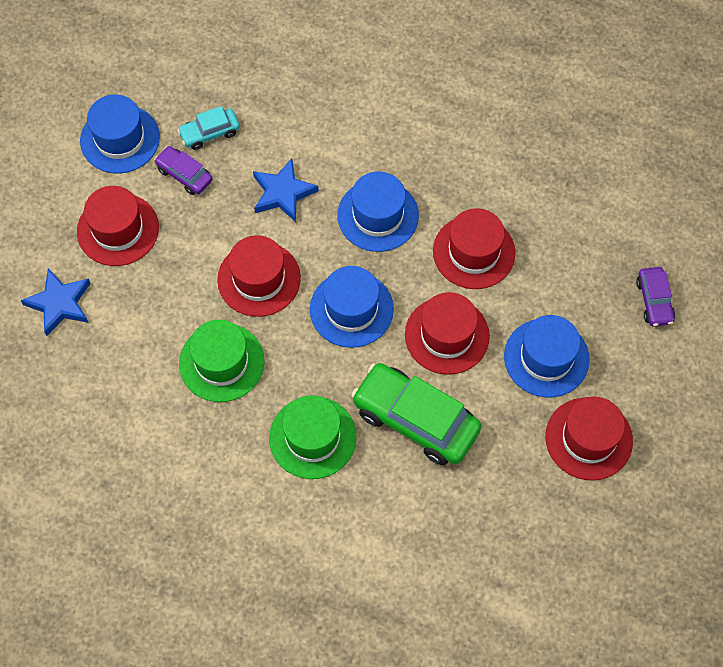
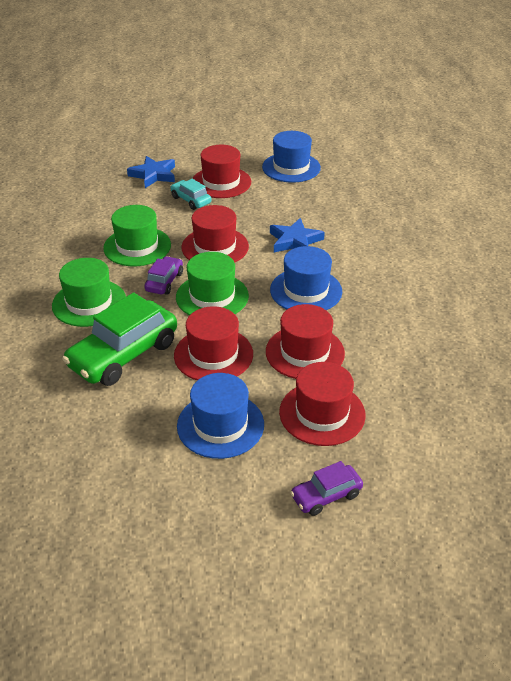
camera: 70 degrees right, 25 degrees down
purple car [154,146,213,195] -> purple car moved to [144,256,183,295]
turquoise car [177,106,240,150] -> turquoise car moved to [170,179,212,210]
blue hat [310,266,394,348] -> green hat [176,252,249,315]
green car [351,363,481,465] -> green car turned 150 degrees counterclockwise [62,293,177,386]
red hat [545,397,633,481] -> red hat moved to [279,362,366,446]

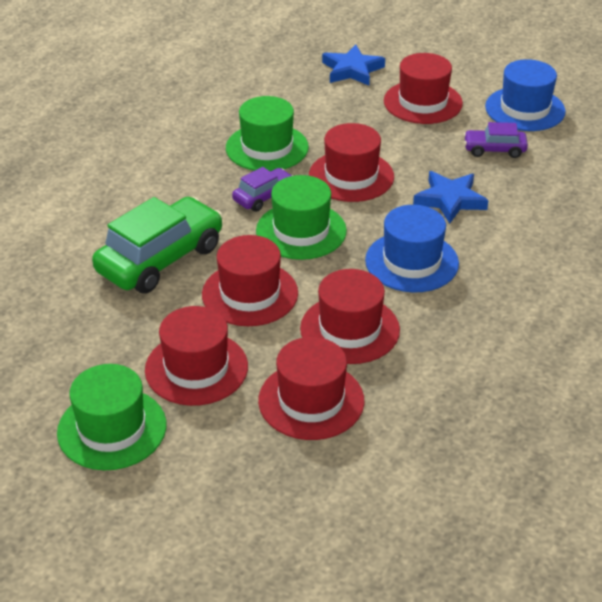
camera: 30 degrees right, 0 degrees up
green hat [52,258,126,327] -> green hat moved to [57,364,166,470]
green car [62,293,177,386] -> green car turned 150 degrees clockwise [92,197,223,293]
turquoise car [170,179,212,210] -> none
blue hat [177,373,264,459] -> red hat [145,306,248,406]
purple car [290,461,363,516] -> purple car moved to [464,122,528,158]

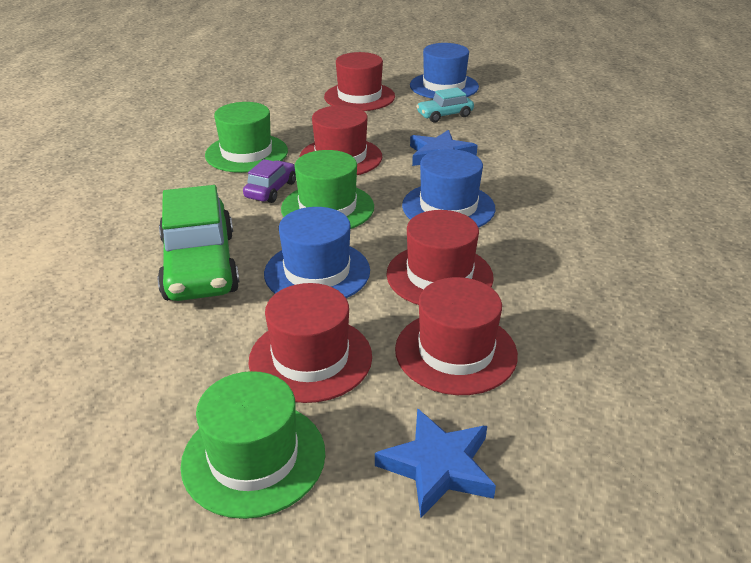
camera: 25 degrees left, 5 degrees down
green car [92,197,223,293] -> green car turned 150 degrees clockwise [158,185,240,301]
red hat [202,235,298,326] -> blue hat [264,207,370,298]
blue star [322,45,385,86] -> blue star moved to [375,408,496,518]
purple car [464,122,528,158] -> turquoise car [416,87,474,122]

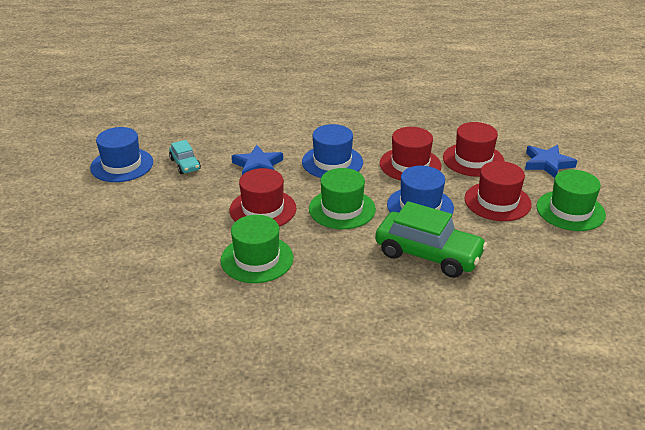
camera: 95 degrees left, 0 degrees up
green car [158,185,240,301] -> green car turned 45 degrees clockwise [375,201,488,278]
purple car [243,159,296,203] -> none
red hat [324,52,395,111] -> none

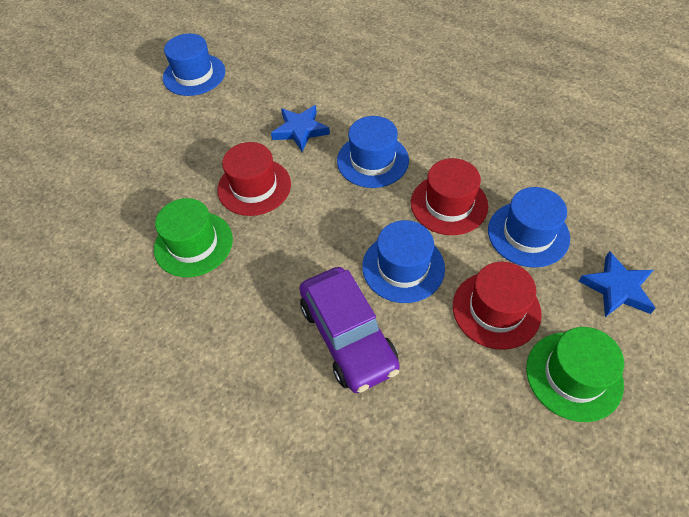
camera: 40 degrees right, 20 degrees up
turquoise car [169,140,201,174] -> none
green hat [309,168,376,229] -> none
green car [375,201,488,278] -> purple car [300,267,400,393]
red hat [443,122,504,177] -> blue hat [488,187,570,268]

